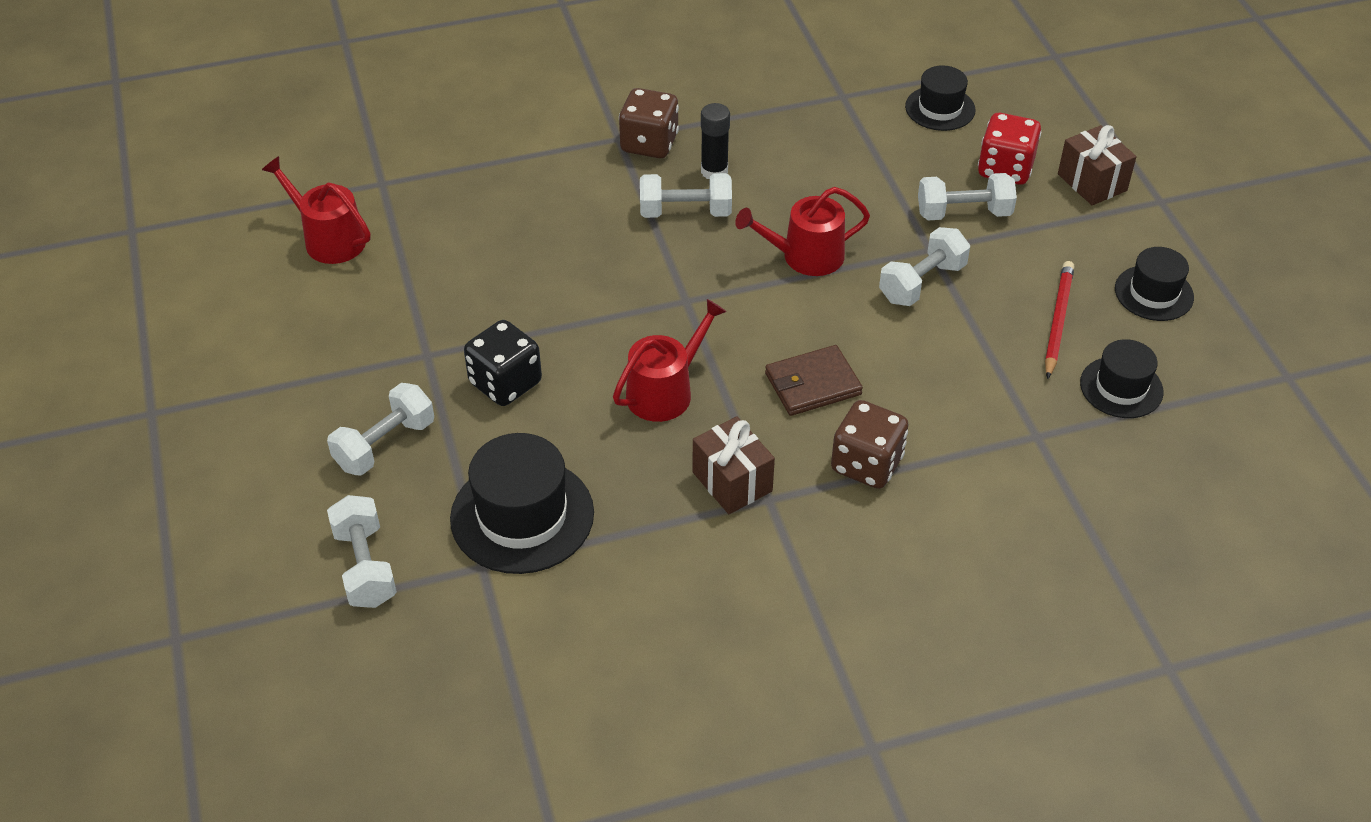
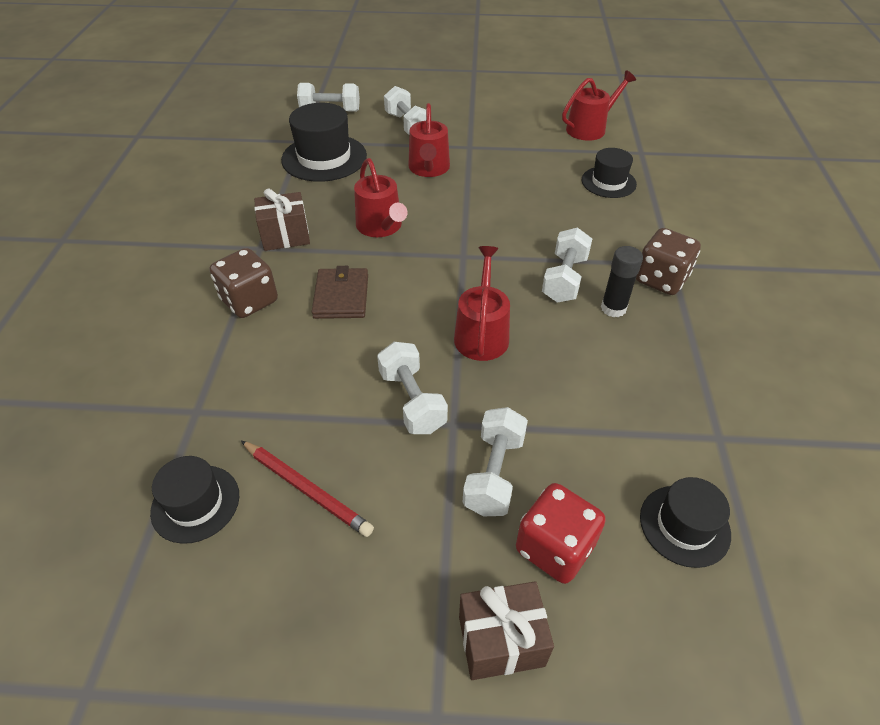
camera: 110 degrees right, 0 degrees up
black dice [464,320,542,406] -> red watering can [408,103,450,177]
black hat [1115,247,1194,321] -> black hat moved to [582,148,637,198]

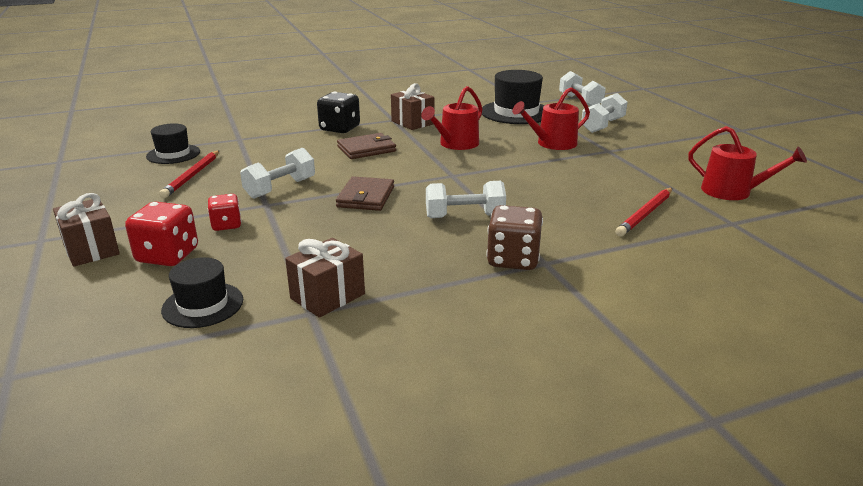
camera: 65 degrees right, 20 degrees down
brown dice [210,248,278,318] -> black dice [317,92,360,133]
red watering can [454,246,510,361] -> brown wallet [336,176,394,211]
white dumbbell [463,407,528,517] -> red dice [208,194,241,231]
black hat [582,148,637,198] -> red pencil [615,188,672,236]
black glue stick [601,246,643,317] -> none
none -> brown gift [285,238,365,318]

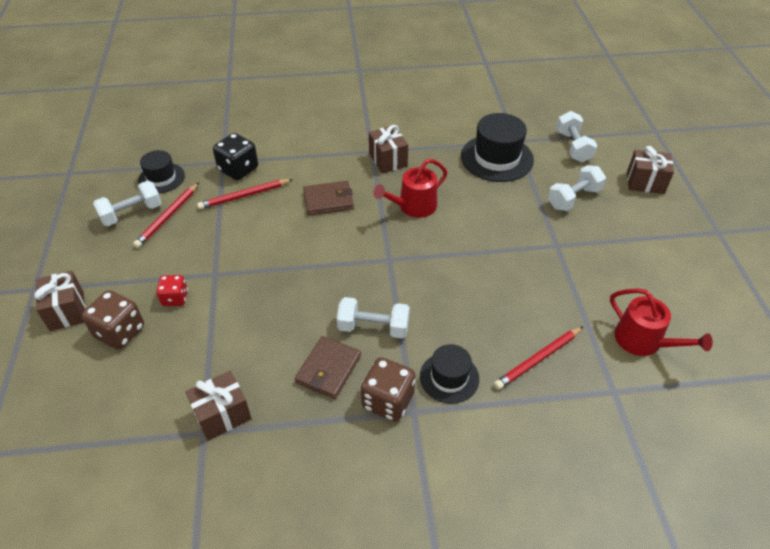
camera: 15 degrees right, 20 degrees up
red dice [125,202,198,266] -> brown dice [82,290,144,350]
black hat [161,257,243,328] -> black hat moved to [420,344,479,404]
white dumbbell [240,148,315,199] -> white dumbbell moved to [93,181,162,226]
black dice [317,92,360,133] -> black dice moved to [213,133,258,180]
brown wallet [336,176,394,211] -> brown wallet moved to [295,336,361,399]
red watering can [512,87,590,150] -> none
none -> red pencil [197,179,293,210]
none -> brown gift [627,146,674,194]

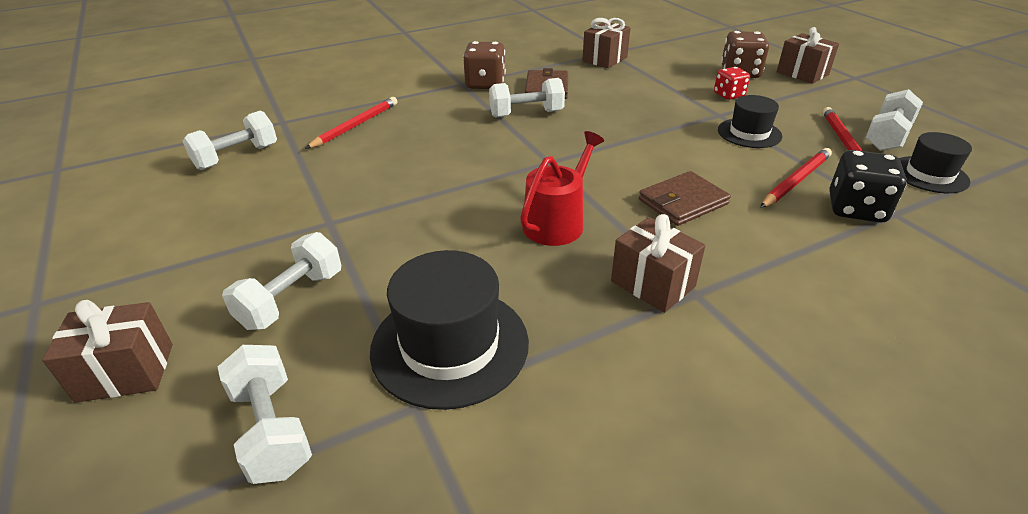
camera: 160 degrees right, 10 degrees down
black hat [420,344,479,404] -> black hat moved to [718,95,782,148]
red watering can [610,288,713,356] -> white dumbbell [183,111,277,170]

